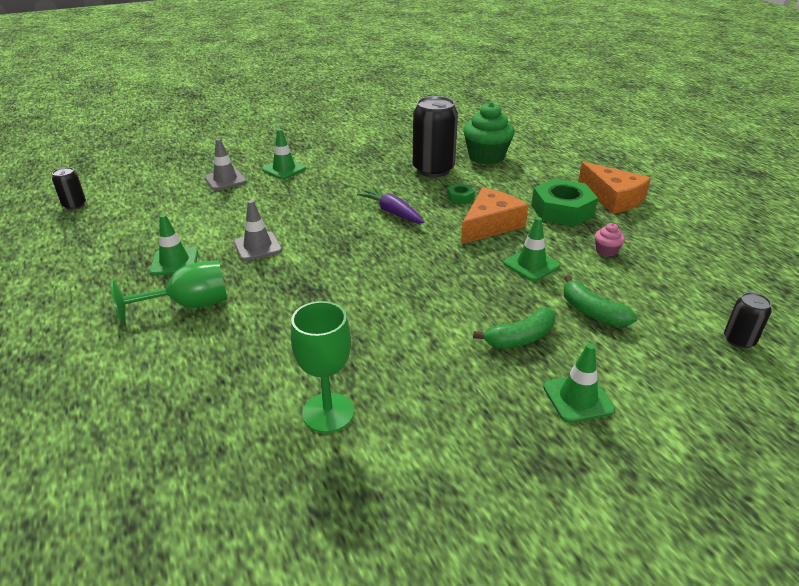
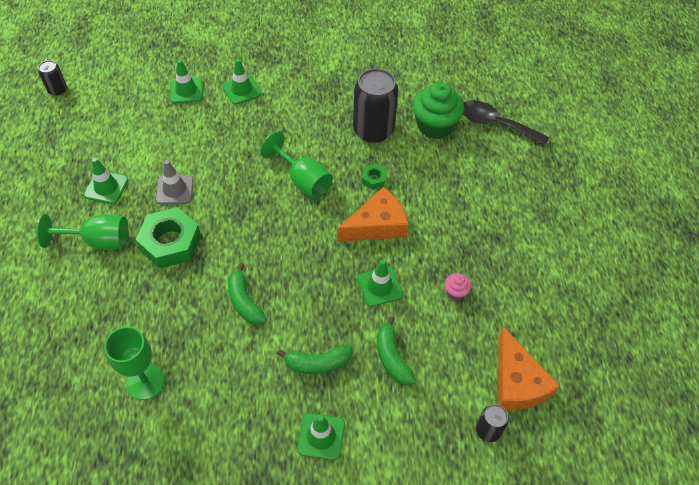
camera: 20 degrees right, 20 degrees up
grey traffic cone [204,138,247,190] -> green traffic cone [170,60,203,104]
purple carrot [357,187,424,224] -> green goblet [260,131,332,199]
green nut [531,178,598,226] -> green nut moved to [136,207,201,269]
orange cheese [578,162,651,214] -> orange cheese moved to [498,327,560,411]
none -> green banana [228,263,267,325]
none -> black spoon [463,100,549,146]

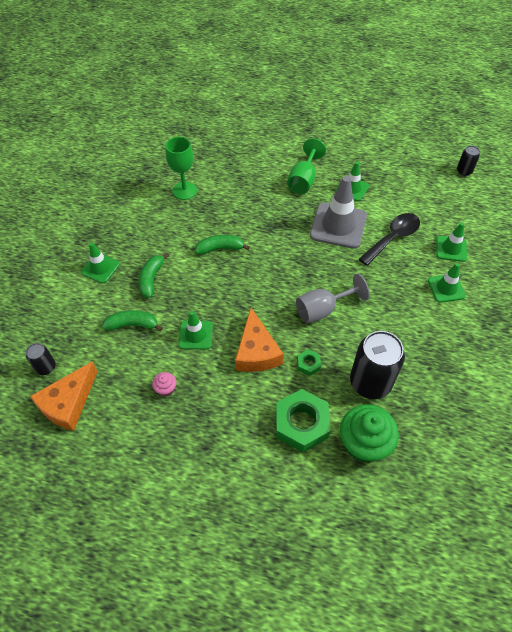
camera: 110 degrees right, 0 degrees up
green nut [136,207,201,269] -> green nut moved to [276,389,330,452]
grey traffic cone [156,160,194,205] -> grey traffic cone [310,176,367,249], size x1.78
green goblet [260,131,332,199] -> grey goblet [296,274,370,323]
black spoon [463,100,549,146] -> black spoon moved to [359,213,420,266]
orange cheese [498,327,560,411] -> orange cheese turned 60 degrees counterclockwise [30,361,98,431]

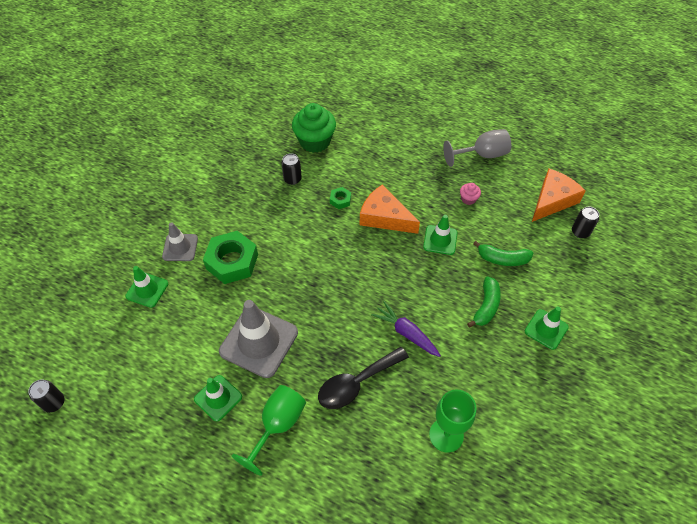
camera: 170 degrees left, 0 degrees up
green banana [195,235,250,255] -> purple carrot [371,301,441,357]
orange cheese [235,308,284,372] -> orange cheese turned 60 degrees counterclockwise [360,184,420,234]
green nut [276,389,330,452] -> green nut moved to [203,231,258,284]
grey goblet [296,274,370,323] -> grey goblet moved to [443,129,511,167]
black can [350,331,405,399] -> black can [281,153,302,185], size x0.49
black spoon [359,213,420,266] -> black spoon moved to [318,347,409,409]
green traffic cone [428,263,466,303] -> grey traffic cone [162,222,198,261]

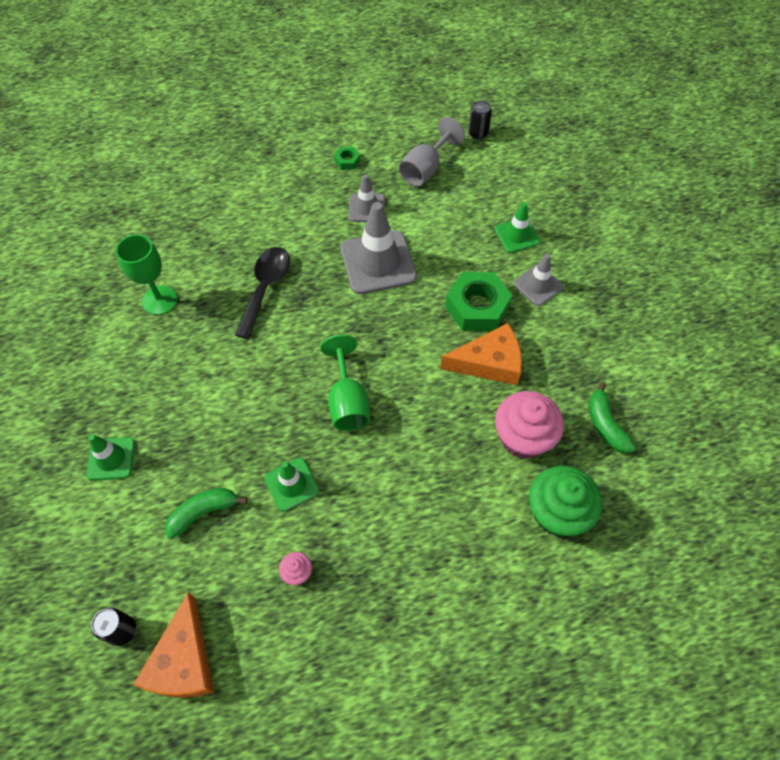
camera: 140 degrees right, 5 degrees up
green traffic cone [194,375,242,421] -> grey traffic cone [348,174,385,222]
green goblet [232,385,306,476] -> green goblet moved to [320,335,370,431]
black can [281,153,302,185] -> pink cupcake [495,391,564,459]
green nut [330,187,351,209] -> green nut moved to [334,147,360,170]
orange cheese [360,184,420,234] -> orange cheese moved to [440,323,522,385]
purple carrot [371,301,441,357] -> none
grey goblet [443,129,511,167] -> grey goblet moved to [399,117,465,187]
green banana [467,276,501,328] -> green banana moved to [589,382,636,454]

